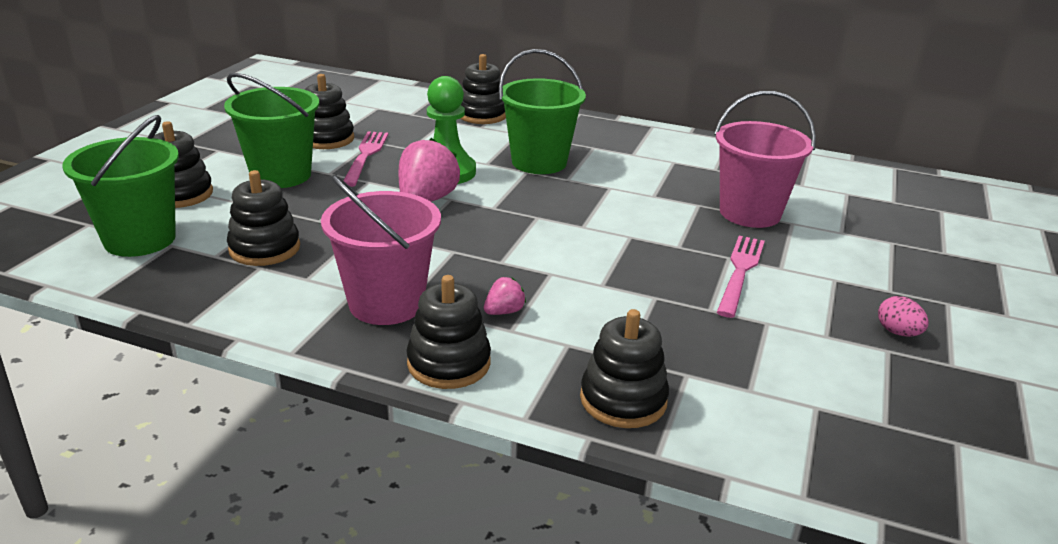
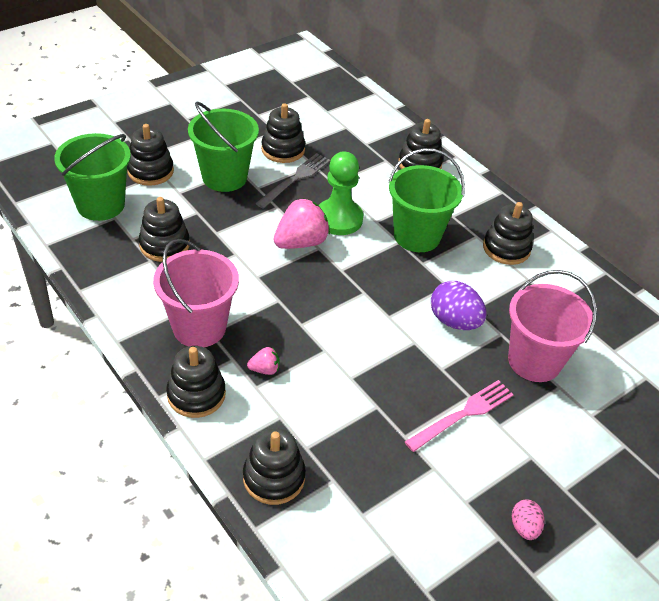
camera: 30 degrees right, 15 degrees up
pink fork [343,132,389,187] -> grey fork [256,153,330,209]
none -> purple egg [431,281,487,330]
none -> black stacking toy [483,202,533,265]

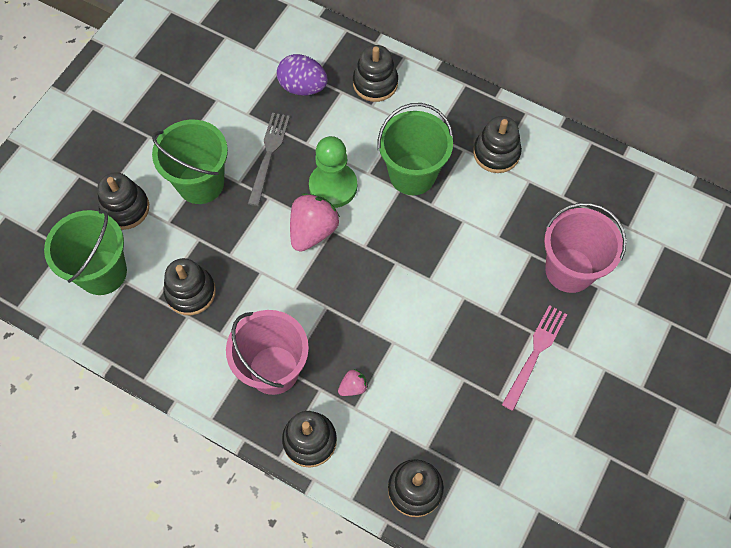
camera: 20 degrees left, 20 degrees up
black stacking toy [261,103,305,163] -> none
purple egg [431,281,487,330] -> purple egg moved to [277,54,328,96]
pink egg [512,499,544,540] -> none

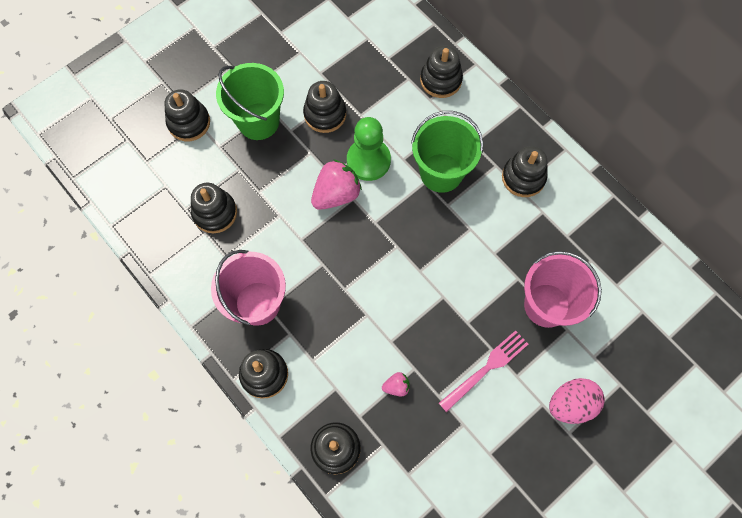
camera: 20 degrees right, 5 degrees up
green bucket [44,210,127,295] -> none
grey fork [248,113,290,206] -> black stacking toy [303,81,346,133]
purple egg [277,54,328,96] -> none
pink strawberry [338,369,368,396] -> pink strawberry moved to [382,372,410,396]
none -> pink egg [549,378,605,424]

